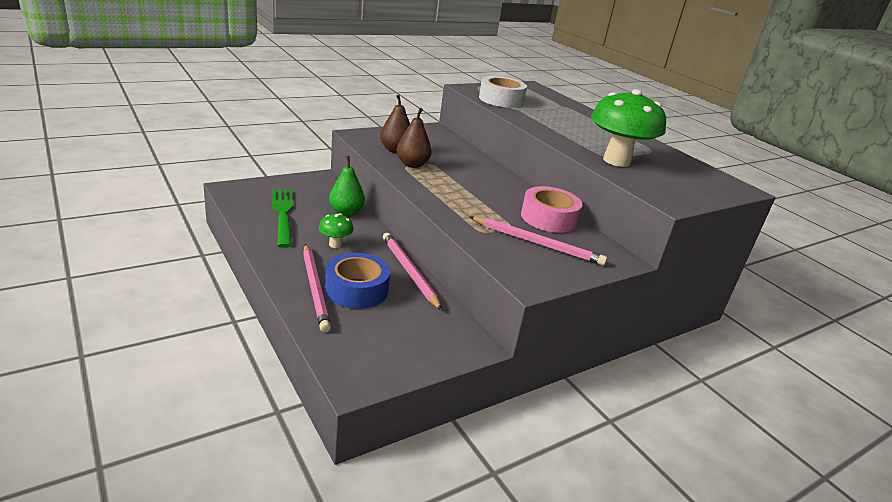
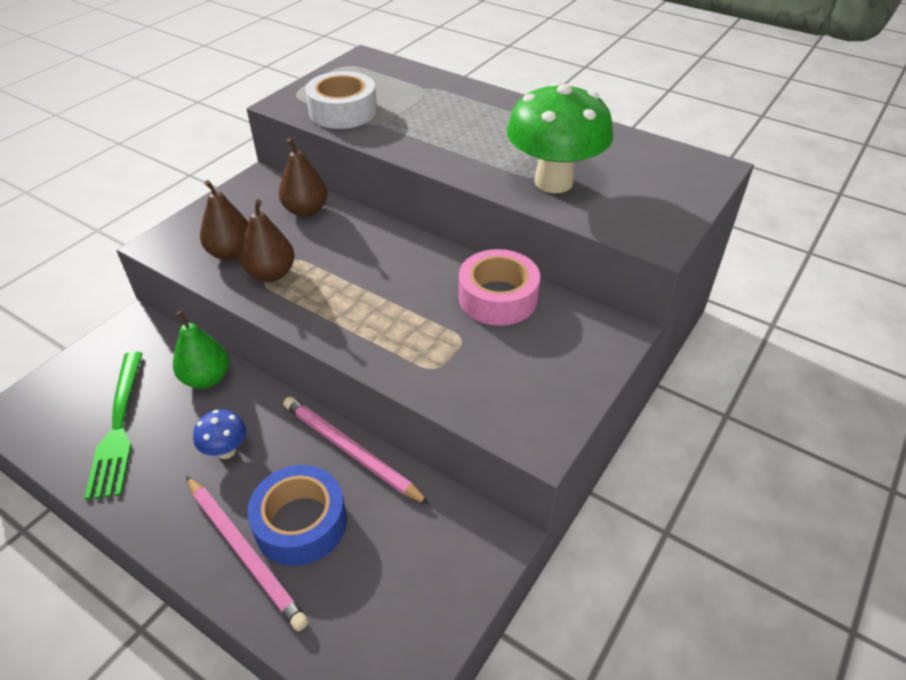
camera: 20 degrees left, 15 degrees up
green fork [272,189,293,248] -> green fork turned 150 degrees counterclockwise [84,352,143,500]
green mushroom [319,213,354,248] -> blue mushroom [193,410,246,459]
pink pencil [470,216,607,266] -> none
none -> brown pear [279,138,328,217]

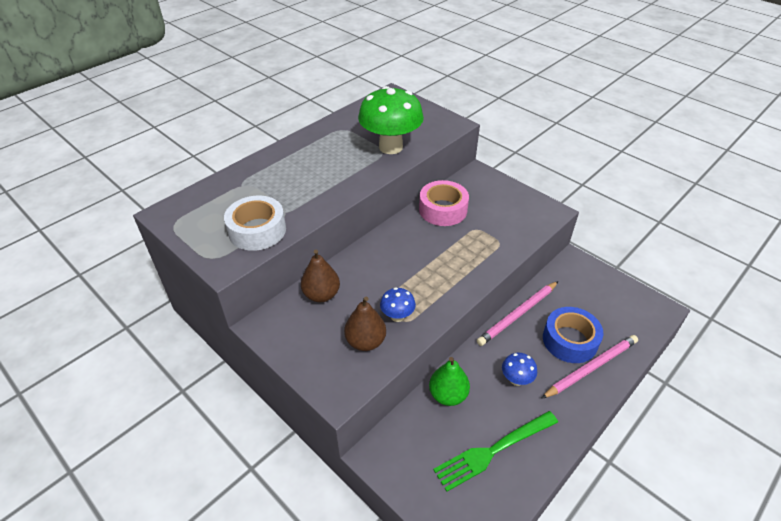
camera: 80 degrees left, 0 degrees up
green fork [84,352,143,500] -> green fork turned 150 degrees clockwise [433,411,558,492]
brown pear [240,199,294,282] -> blue mushroom [380,287,416,322]

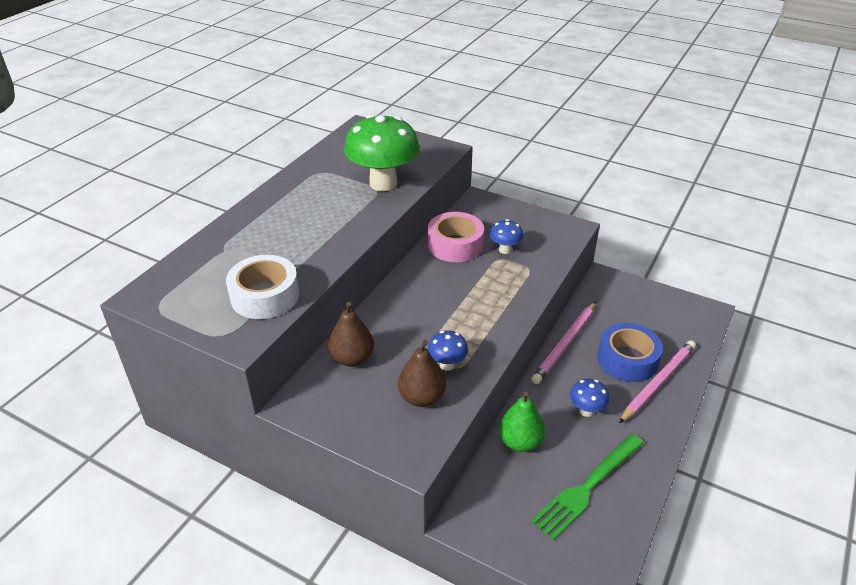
camera: 15 degrees left, 5 degrees down
none -> blue mushroom [489,219,524,254]

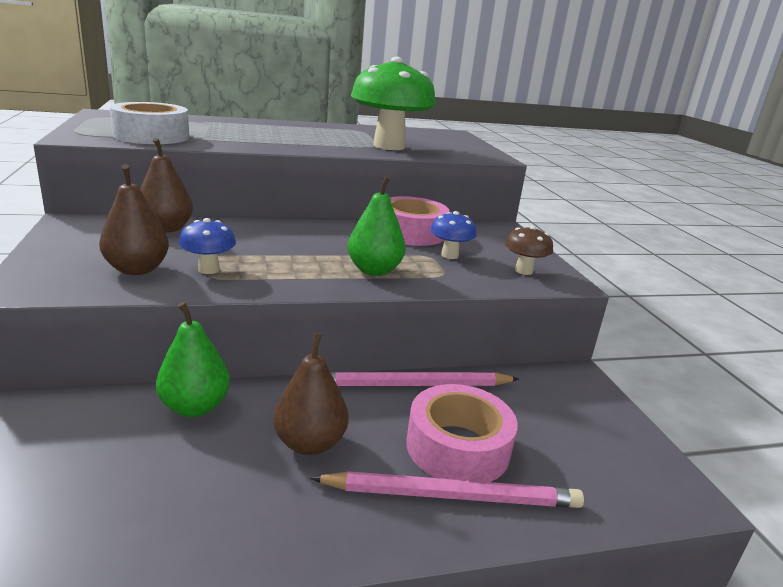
camera: 45 degrees right, 15 degrees down
green fork [531,434,644,540] -> none
blue mushroom [570,379,609,417] -> brown pear [273,333,349,455]
blue tape [598,323,663,382] -> pink tape [406,384,518,482]
none -> green pear [347,175,406,276]
none -> brown mushroom [505,226,553,275]

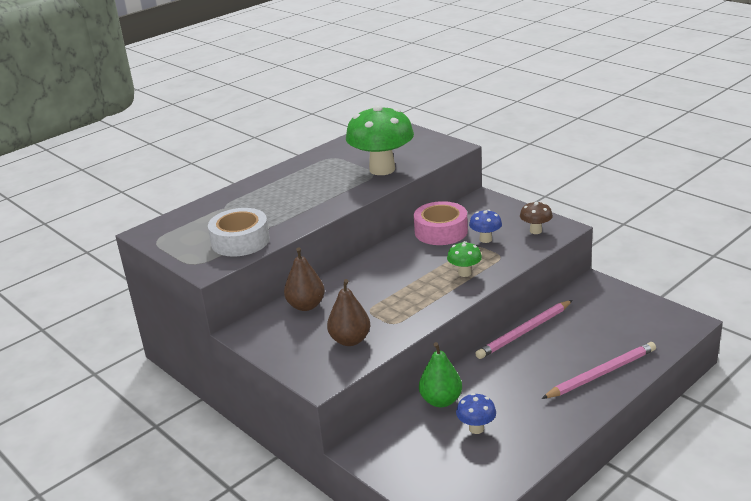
camera: 25 degrees left, 5 degrees up
blue mushroom [179,218,236,274] -> blue mushroom moved to [456,393,496,434]
brown pear [273,333,349,455] -> none
green pear [347,175,406,276] -> green mushroom [447,241,482,277]
pink tape [406,384,518,482] -> none

